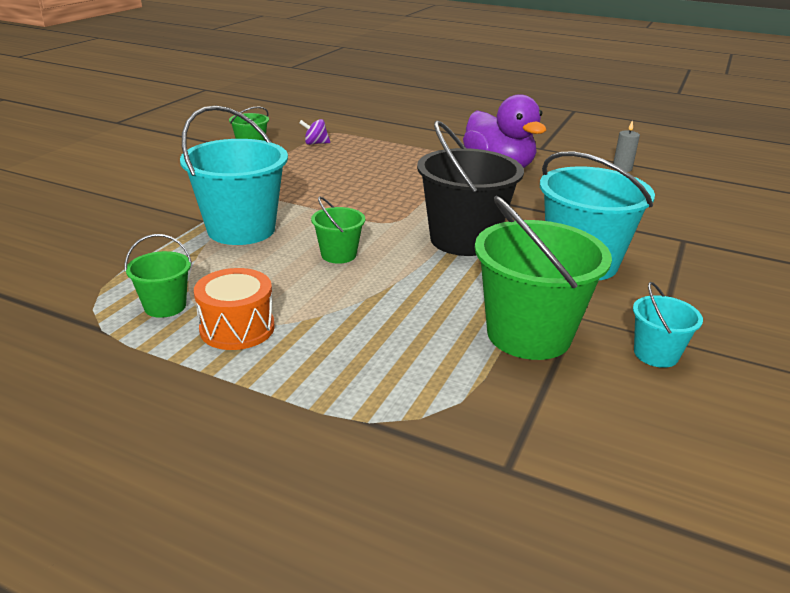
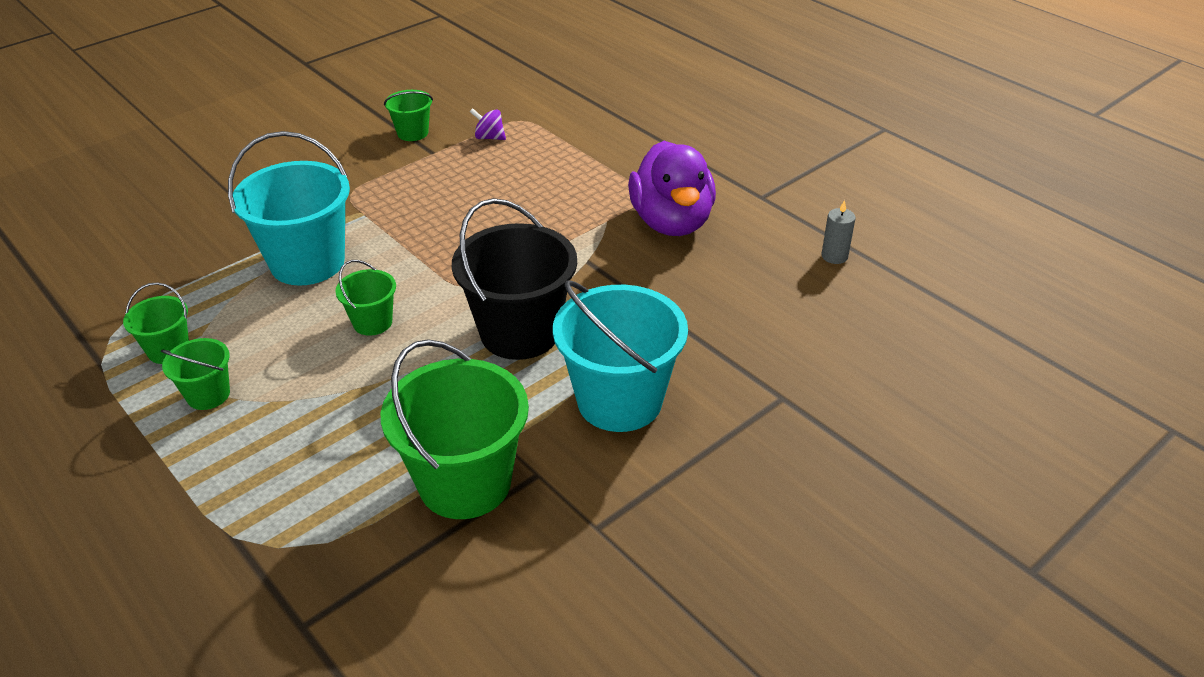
camera: 25 degrees right, 10 degrees up
orange drum [194,268,275,350] -> green bucket [161,338,230,410]
turquoise bucket [633,282,703,368] -> none

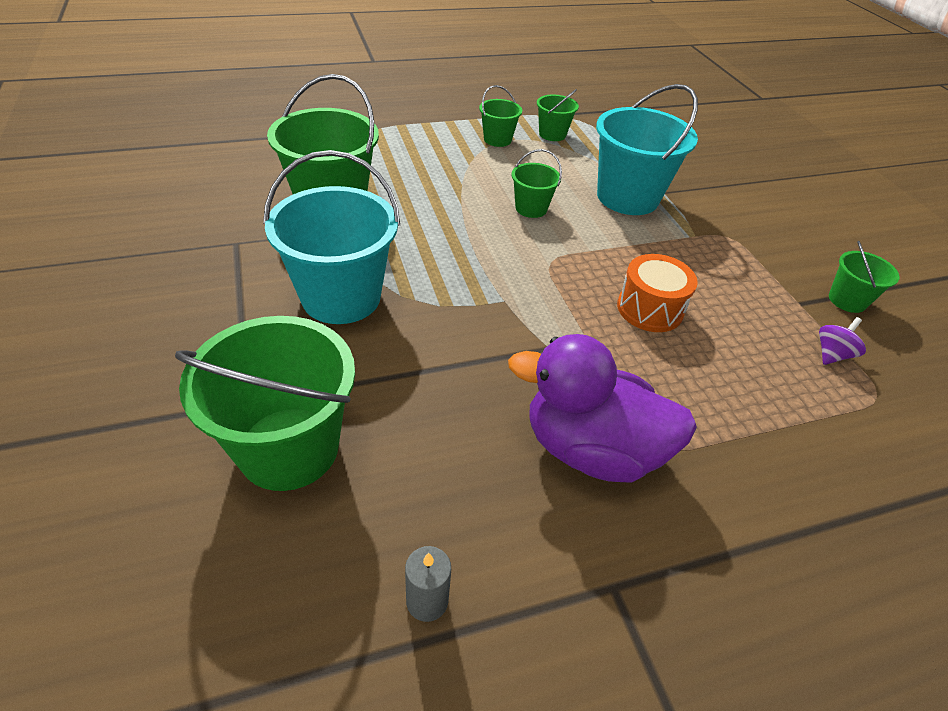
camera: 110 degrees right, 5 degrees up
black bucket [452,198,577,360] -> none
none -> green bucket [175,316,355,491]
none -> orange drum [617,254,698,332]

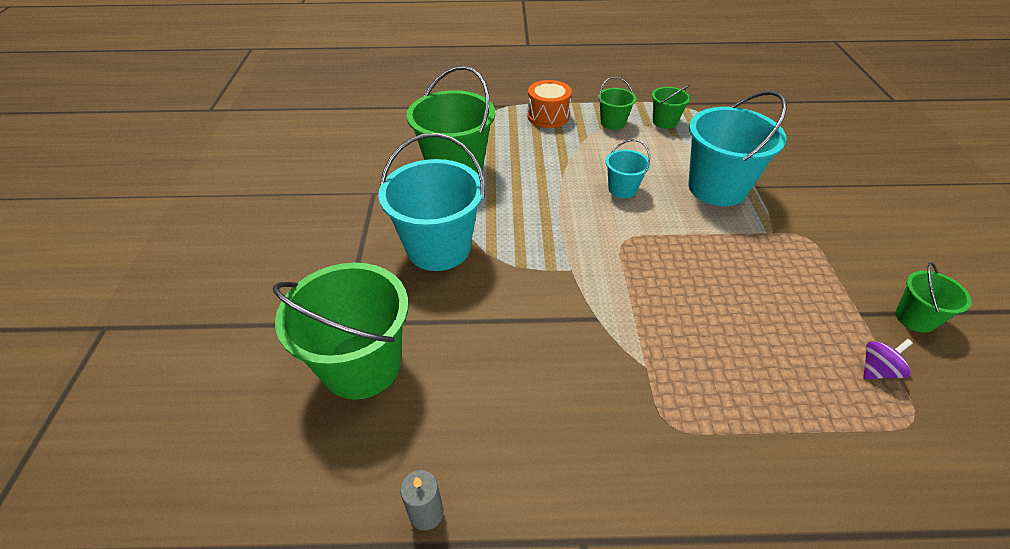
camera: 20 degrees right, 0 degrees up
purple duck [508,334,697,483] -> none
green bucket [512,149,562,218] -> turquoise bucket [606,139,650,198]
orange drum [617,254,698,332] -> orange drum moved to [527,80,572,128]

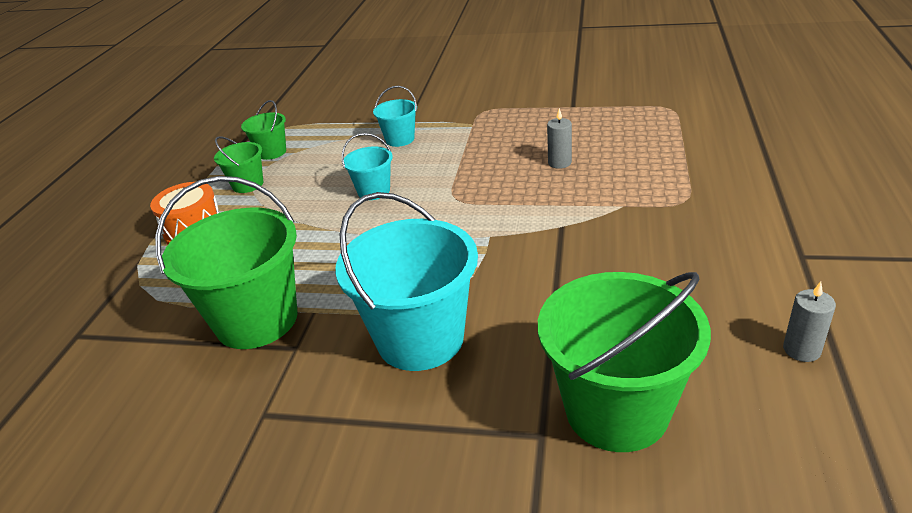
camera: 75 degrees left, 10 degrees down
turquoise bucket [688,91,787,206] -> turquoise bucket [373,86,417,147], size x0.50
purple spinning top [863,339,913,379] -> none
green bucket [895,262,972,333] -> none
none -> grey candle [547,108,572,169]

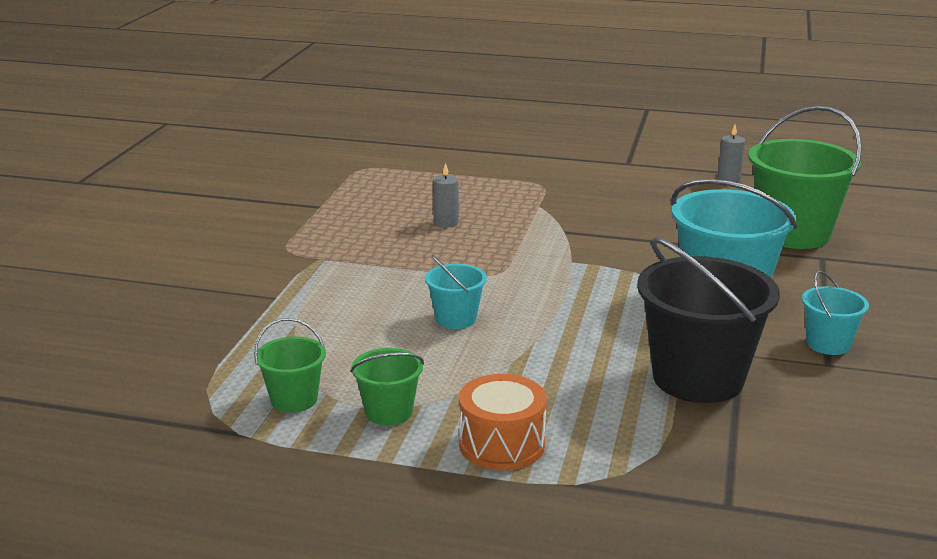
camera: 90 degrees left, 10 degrees down
green bucket [155,176,298,349] -> black bucket [637,237,780,403]
turquoise bucket [373,86,417,147] -> turquoise bucket moved to [802,271,869,355]

